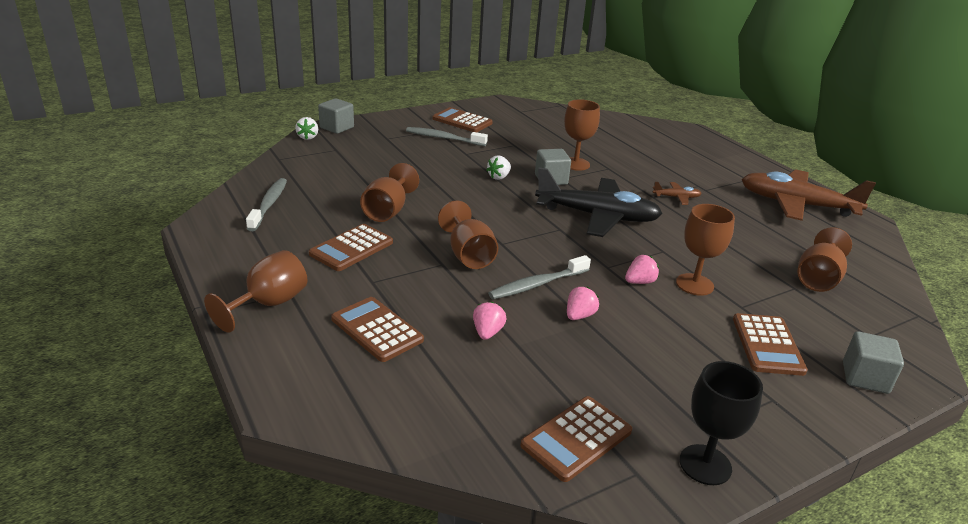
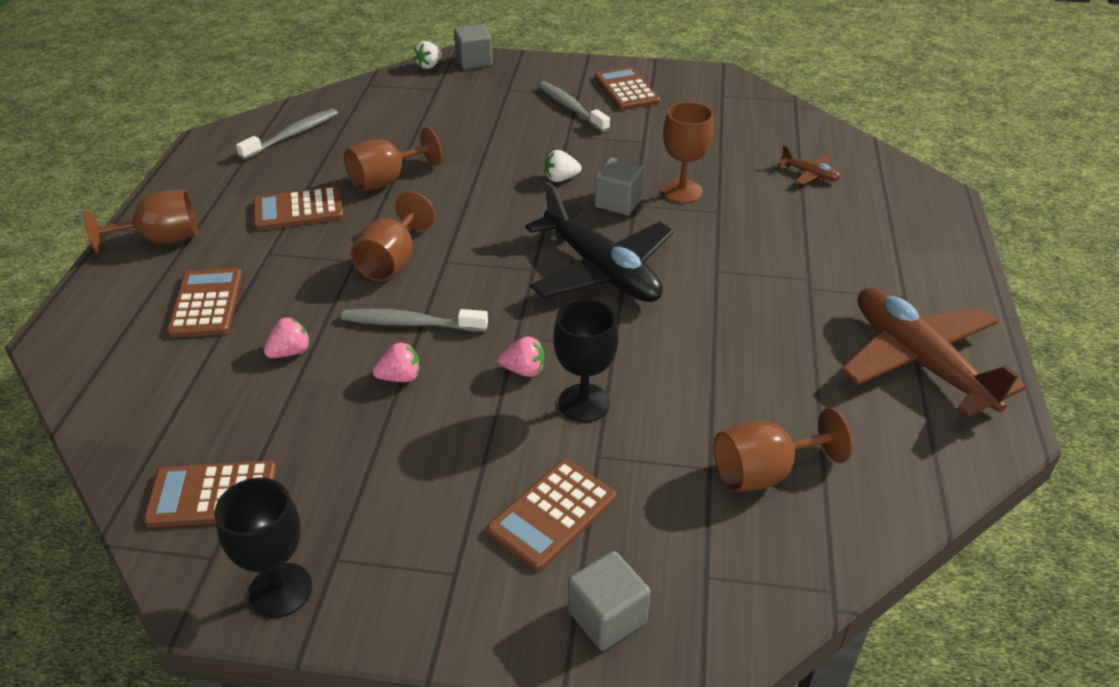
camera: 40 degrees right, 10 degrees up
brown plane [653,182,702,205] -> brown plane moved to [778,145,840,185]
brown goblet [676,204,735,296] -> black goblet [553,299,619,422]

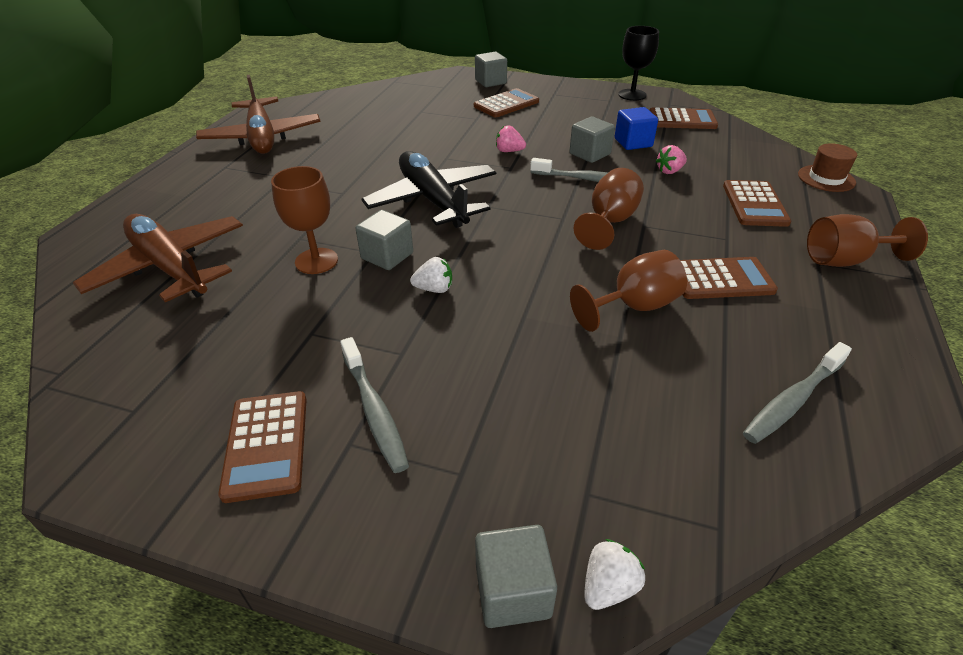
camera: 170 degrees left, 0 degrees up
pink strawberry [372,342,420,382] -> grey cube [570,117,615,163]
black goblet [553,299,619,422] -> none
brown goblet [713,408,853,492] -> none
brown plane [778,145,840,185] -> brown plane [73,214,243,302], size x2.39
none -> blue cube [615,107,658,150]
none -> brown hat [798,143,857,192]

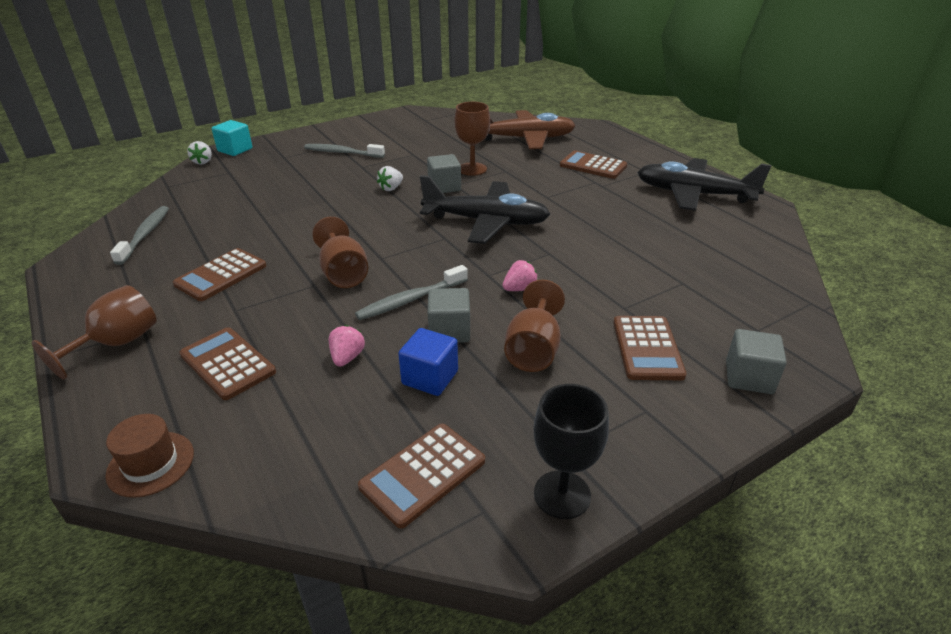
camera: 130 degrees right, 5 degrees down
brown plane [196,75,321,154] -> black plane [637,158,771,211]
brown calculator [218,391,307,503] -> brown calculator moved to [560,150,627,179]
grey cube [475,525,557,628] -> turquoise cube [212,120,252,156]
brown goblet [570,250,687,332] -> brown goblet moved to [504,280,565,372]

